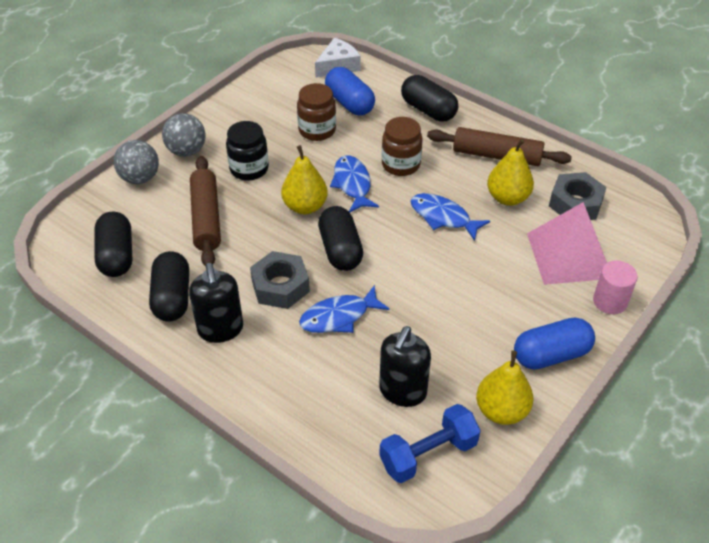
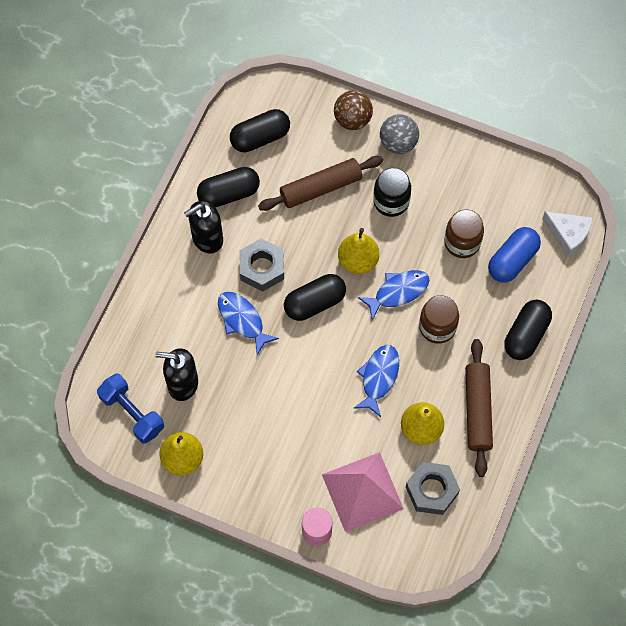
camera: 75 degrees right, 20 degrees up
grey ball [114,140,159,184] -> brown ball [334,91,373,130]
blue capsule [514,318,595,370] -> none

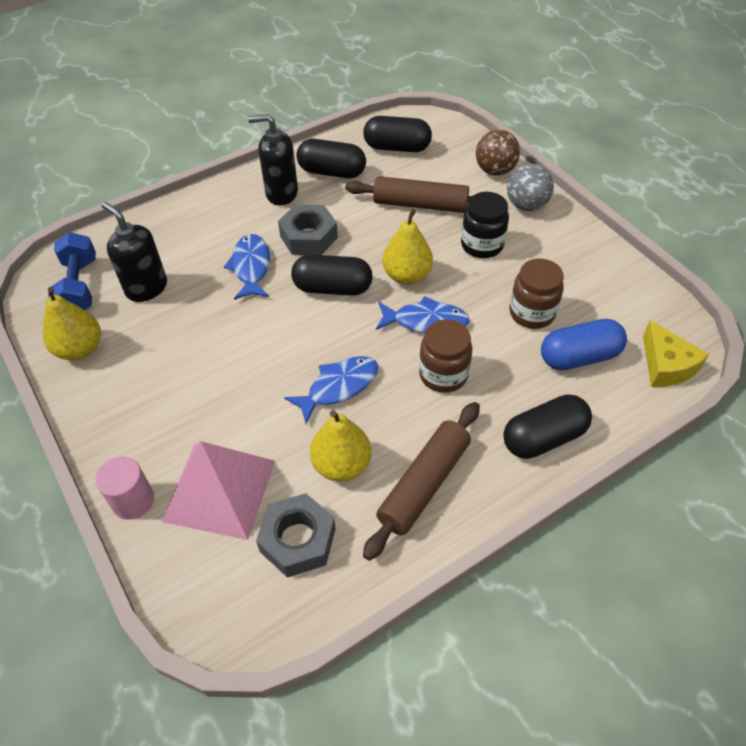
camera: 35 degrees right, 15 degrees down
white cheese [542,211,593,257] -> yellow cheese [643,320,709,387]

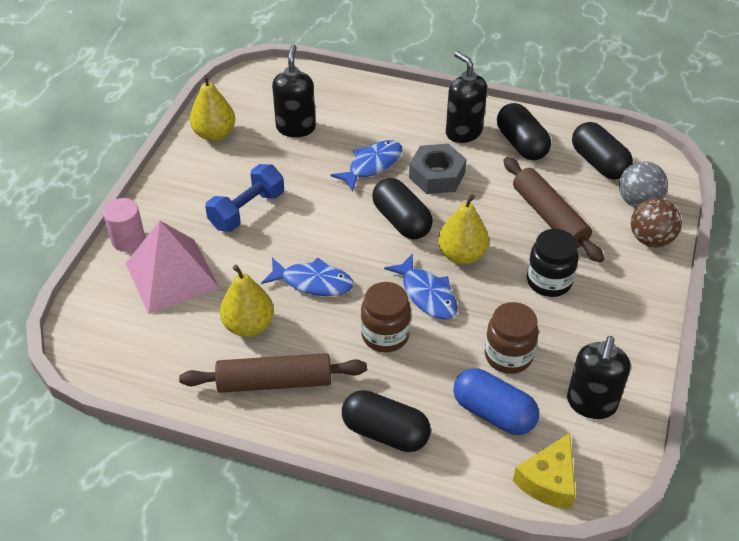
camera: 50 degrees right, 5 degrees down
blue dumbbell [48,232,96,310] -> blue dumbbell moved to [205,164,284,232]
grey nut [256,493,336,578] -> none
grey ball [507,164,554,211] -> grey ball moved to [619,161,668,208]
none -> black soap dispenser [567,336,630,419]

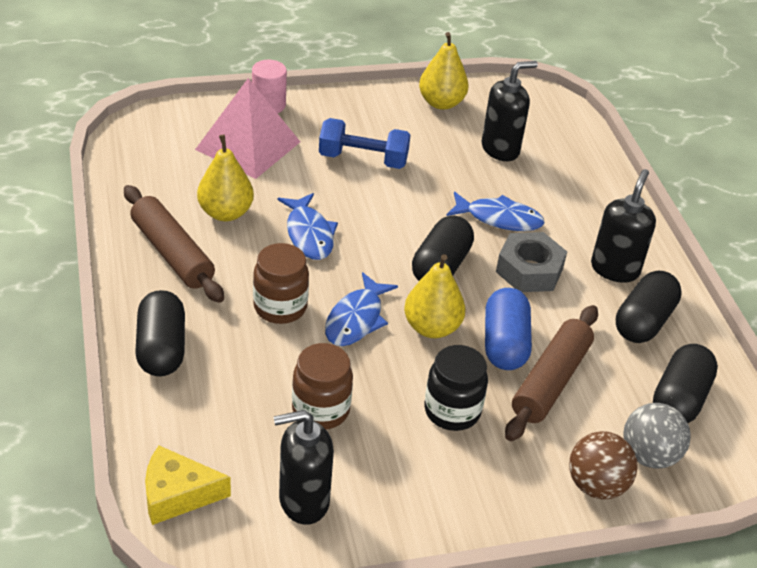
camera: 55 degrees right, 5 degrees down
blue capsule [453,368,539,435] -> blue capsule moved to [485,288,532,370]

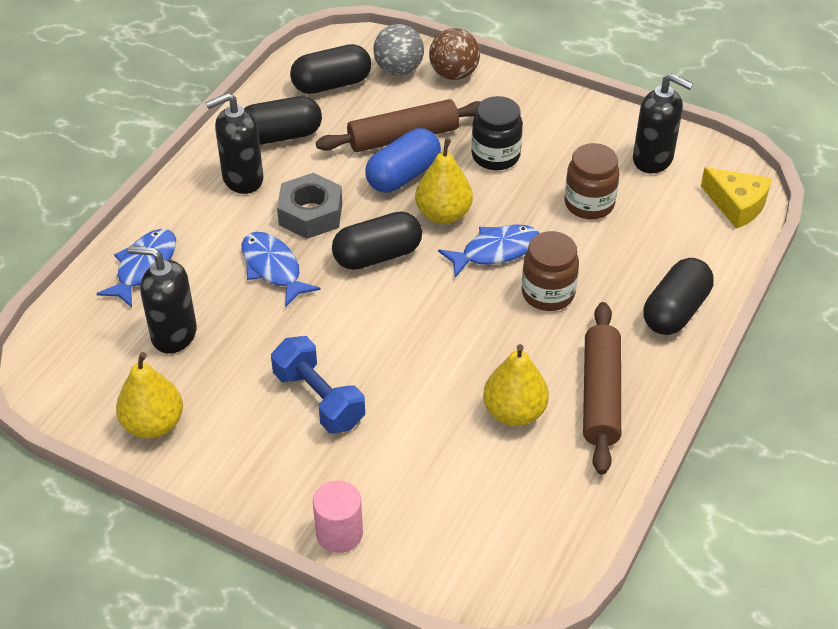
camera: 135 degrees left, 5 degrees up
pink pyramid [195,78,300,179] -> none
blue fish [278,193,338,260] -> blue fish moved to [96,229,176,307]

